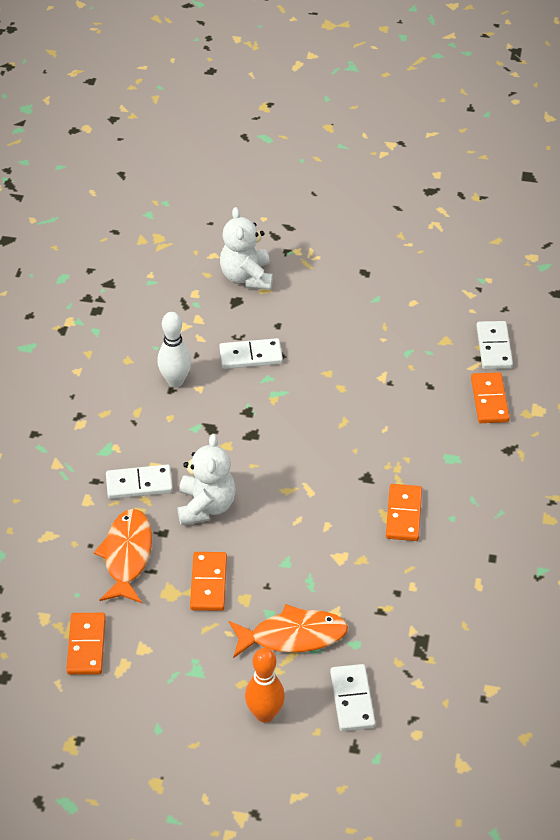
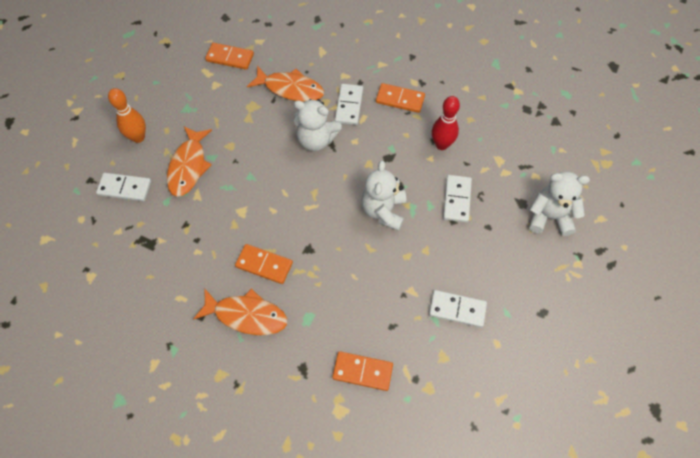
camera: 105 degrees right, 15 degrees up
white bowling pin [157,312,191,387] -> red bowling pin [432,96,460,150]
orange domino [190,552,227,611] -> orange domino moved to [376,83,425,113]
white domino [476,321,513,369] -> white domino moved to [429,290,487,327]
none -> orange fish [194,289,287,335]
none -> white teddy bear [361,160,406,231]

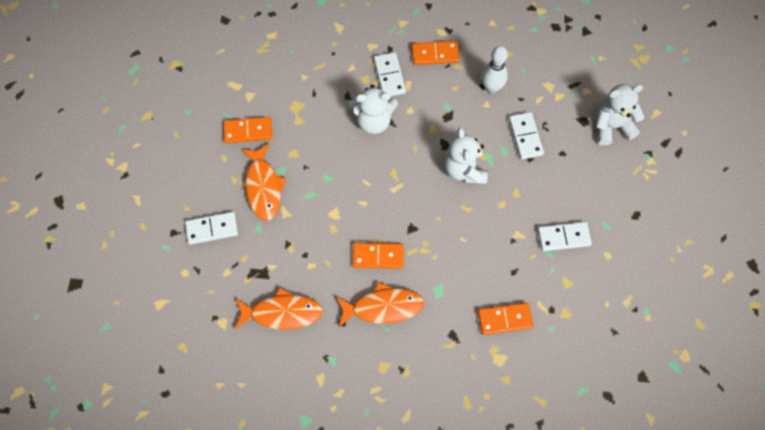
camera: 20 degrees left, 5 degrees up
orange bowling pin [108,88,146,143] -> none
orange domino [205,43,254,70] -> orange domino moved to [223,117,272,143]
orange fish [247,66,324,102] -> orange fish moved to [235,287,323,330]
red bowling pin [432,96,460,150] -> white bowling pin [481,46,508,93]

